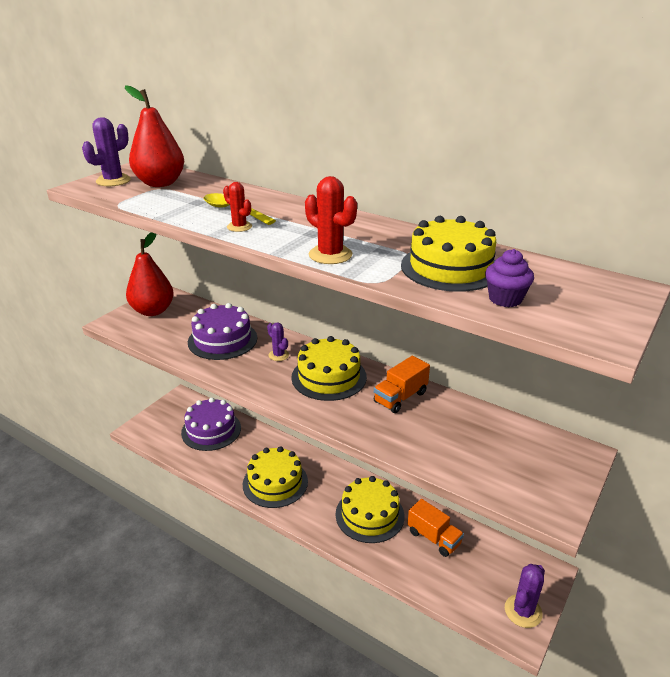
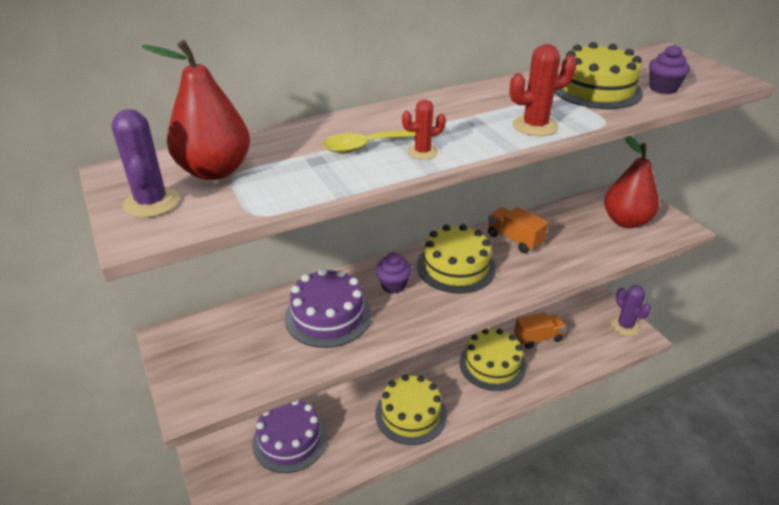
camera: 60 degrees left, 5 degrees up
red pear [126,232,174,316] -> red pear moved to [604,136,659,228]
purple cactus [267,322,289,361] -> purple cupcake [376,252,412,294]
orange truck [374,356,430,413] -> orange truck turned 150 degrees clockwise [488,207,548,253]

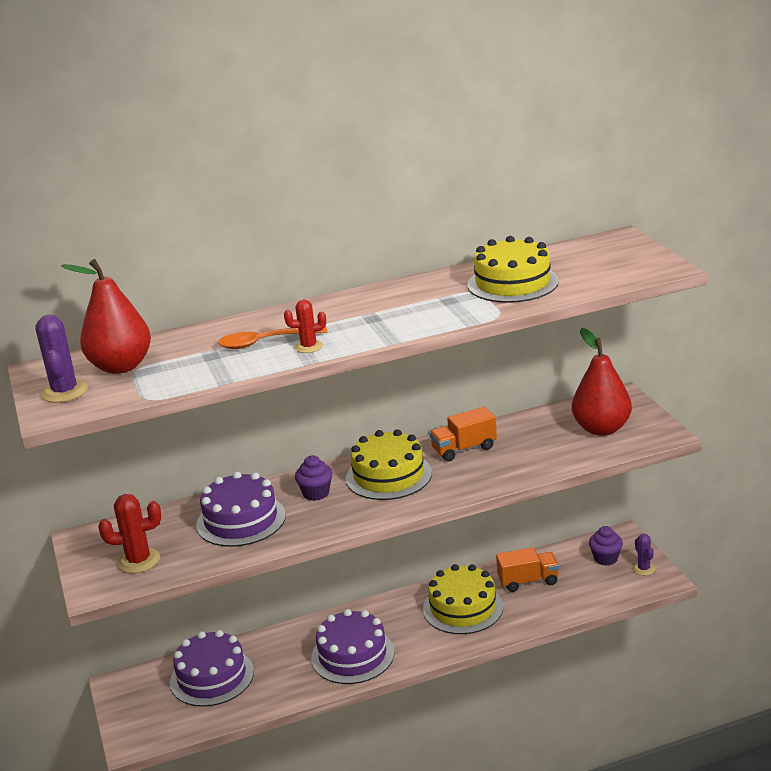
camera: 10 degrees right, 10 degrees down
yellow spoon [323,130,437,153] -> orange spoon [218,326,328,349]
yellow cake [375,374,447,445] -> purple cake [311,609,394,684]
orange truck [488,207,548,253] -> orange truck turned 75 degrees counterclockwise [430,407,497,461]
red cactus [510,44,577,136] -> red cactus moved to [98,494,161,574]
purple cactus [611,285,651,336] -> purple cactus [632,534,656,576], size x0.63
purple cupcake [649,45,690,94] -> purple cupcake moved to [589,526,623,566]

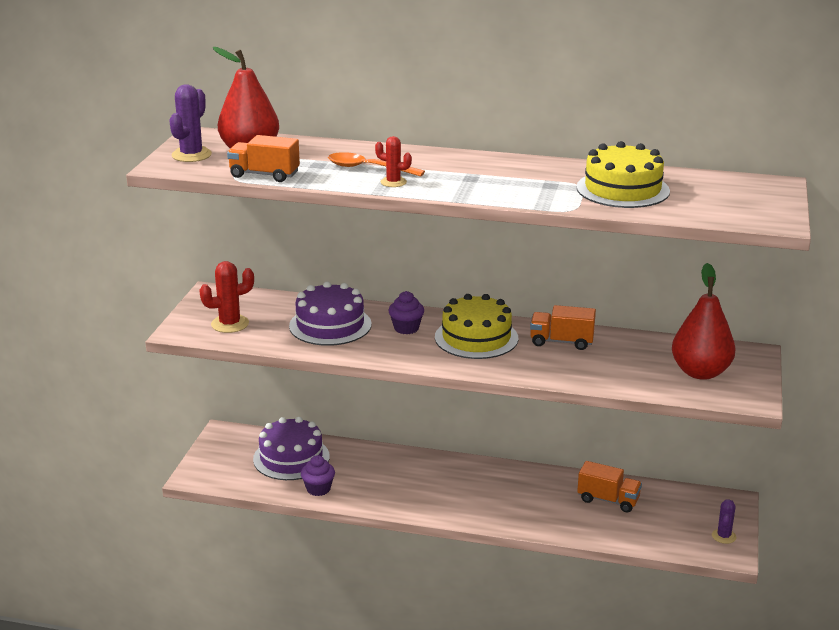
camera: 30 degrees right, 0 degrees up
red cactus [98,494,161,574] -> red cactus turned 45 degrees counterclockwise [199,261,254,333]
purple cake [311,609,394,684] -> none
yellow cake [423,564,503,634] -> none
purple cupcake [589,526,623,566] -> purple cupcake moved to [301,455,335,496]
none -> orange truck [227,135,300,182]

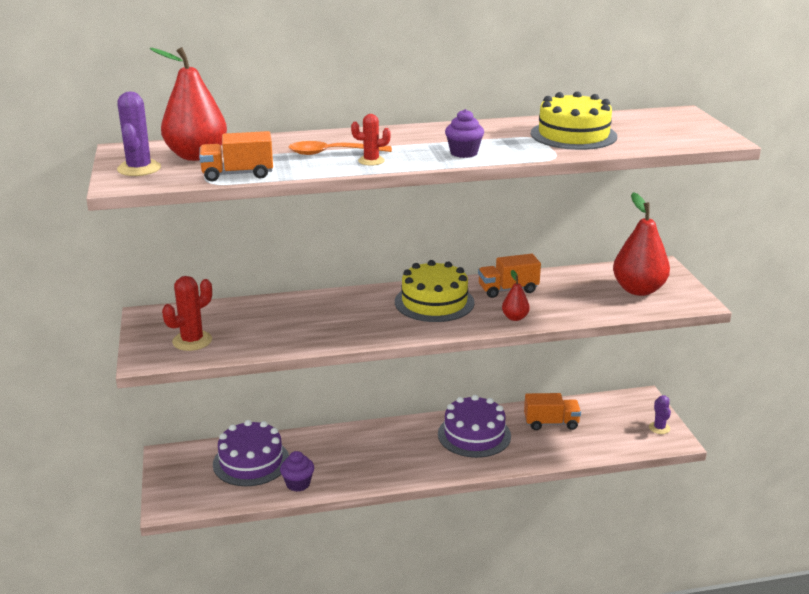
camera: 25 degrees left, 0 degrees up
purple cake [289,281,372,346] -> purple cake moved to [438,395,511,458]
purple cupcake [388,291,424,334] -> purple cupcake moved to [445,109,484,158]
none -> red pear [502,270,530,321]

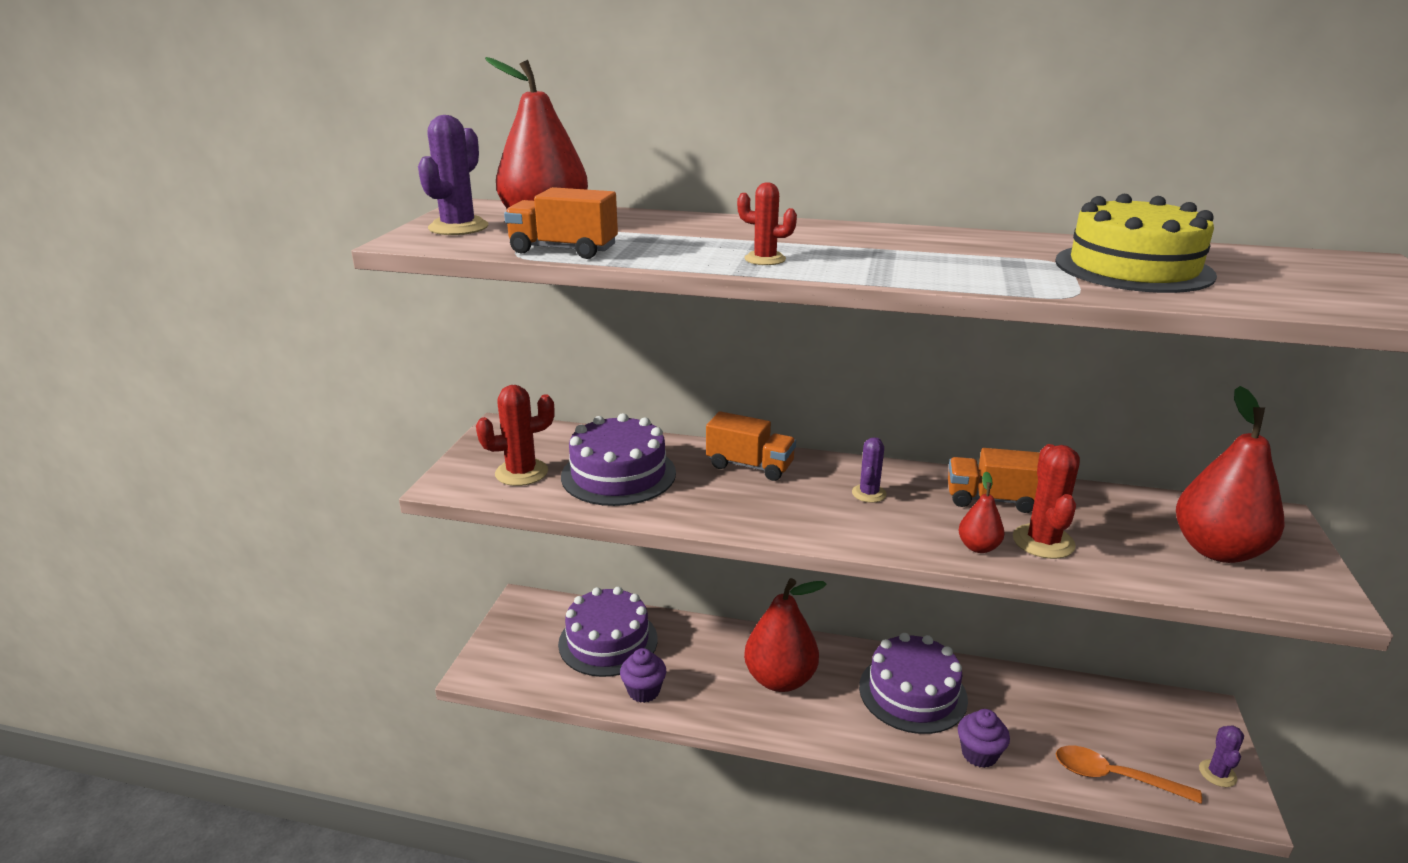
camera: 25 degrees right, 0 degrees up
orange spoon [289,141,392,155] -> orange spoon moved to [1056,746,1202,804]
yellow cake [395,260,475,322] -> purple cactus [852,438,887,503]
purple cupcake [445,109,484,158] -> purple cupcake moved to [958,709,1010,768]
orange truck [524,393,581,430] -> orange truck moved to [706,411,796,481]
none -> purple cake [561,413,676,506]
none -> red pear [744,578,827,692]
none -> red cactus [1013,444,1080,559]

